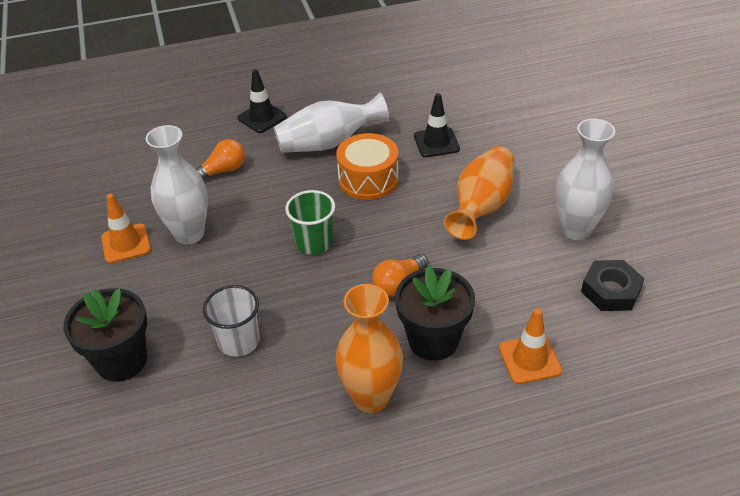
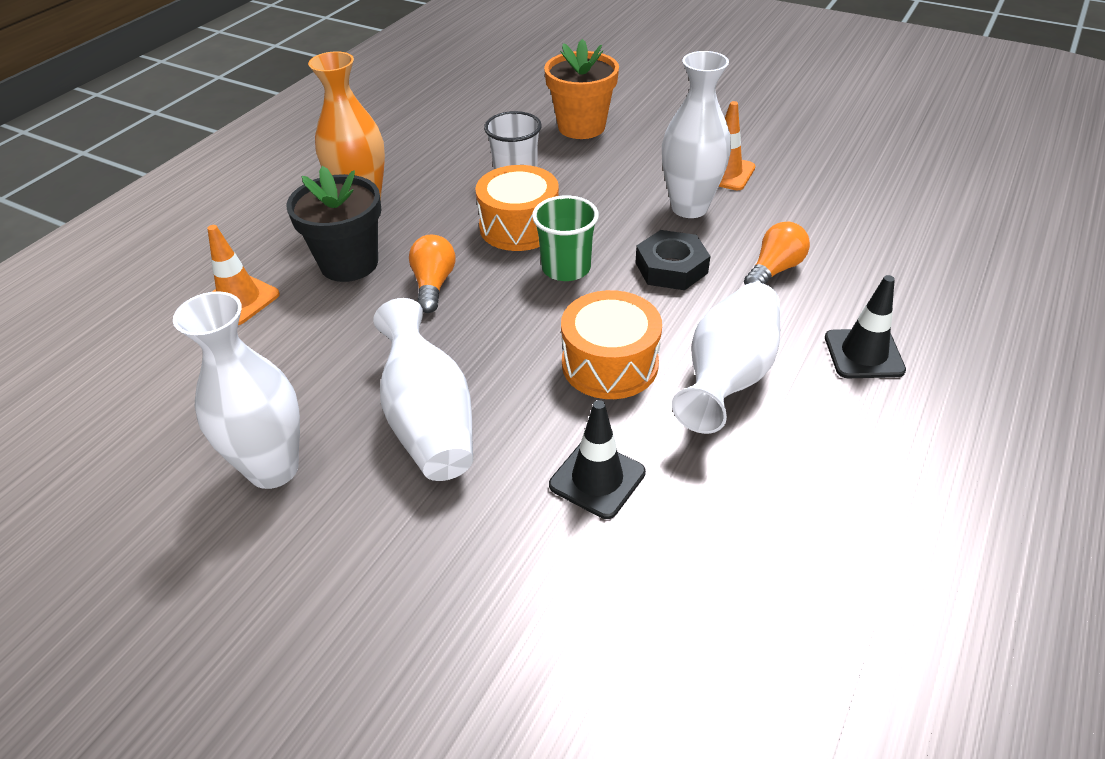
camera: 135 degrees right, 0 degrees up
black flower pot [63,288,147,382] -> orange flower pot [544,39,619,139]
orange light bulb [195,139,245,180] -> orange light bulb turned 150 degrees counterclockwise [744,222,810,285]
orange vase [444,146,515,240] -> white vase [373,298,473,481]
black nut [581,260,645,311] -> black nut moved to [636,230,710,290]
none -> orange drum [475,165,559,251]

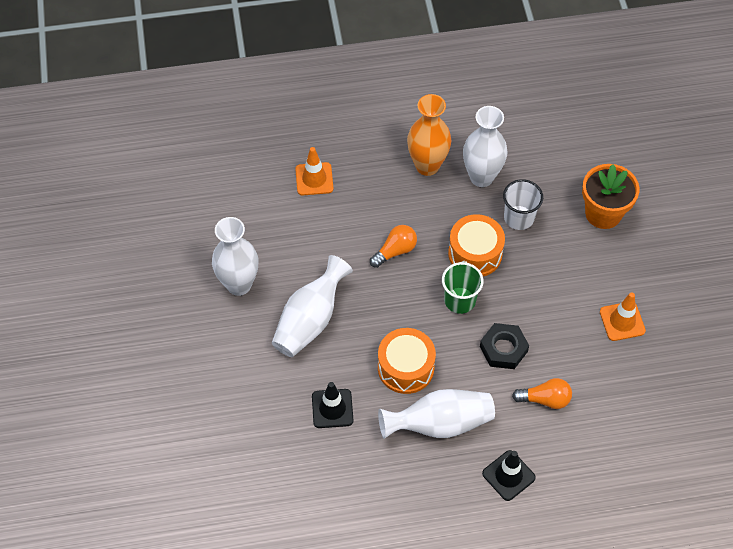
camera: 50 degrees right, 15 degrees up
black flower pot [286,166,381,282] -> none
white vase [662,51,731,218] -> white vase moved to [463,106,507,187]

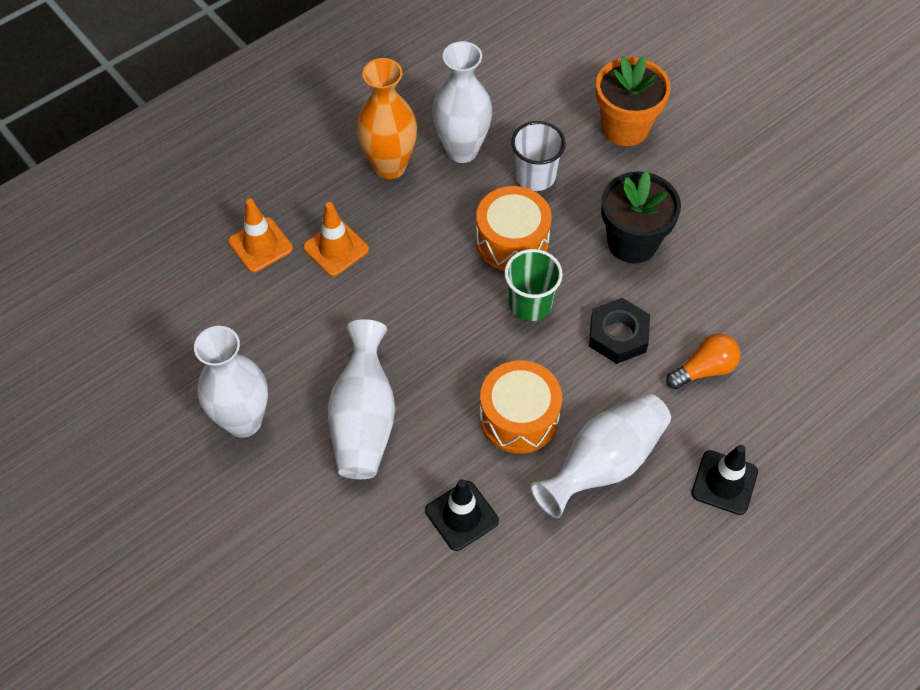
camera: 30 degrees left, 0 degrees up
orange light bulb [370,225,417,268] -> none
orange traffic cone [600,292,646,341] -> orange traffic cone moved to [303,202,369,276]
none -> black flower pot [601,171,681,264]

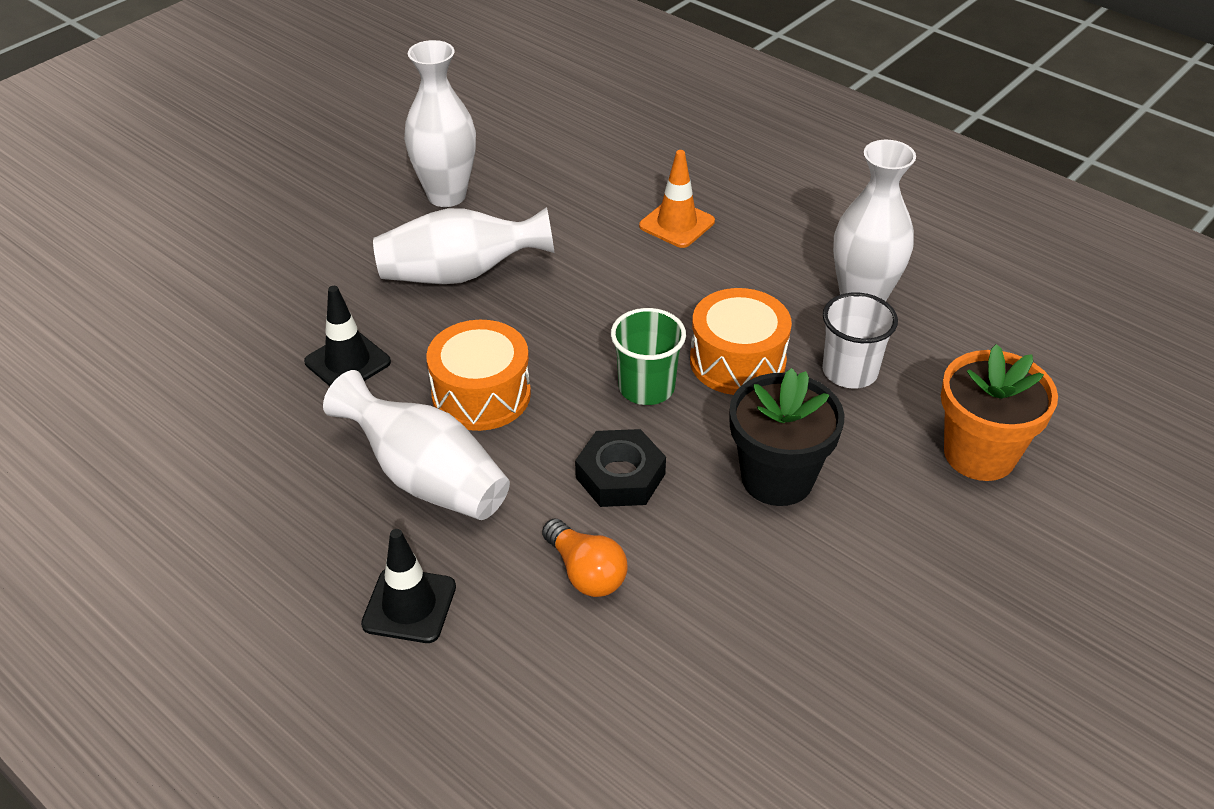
camera: 80 degrees right, 15 degrees down
orange traffic cone [228,198,293,273] -> none
orange vase [356,58,417,179] -> none

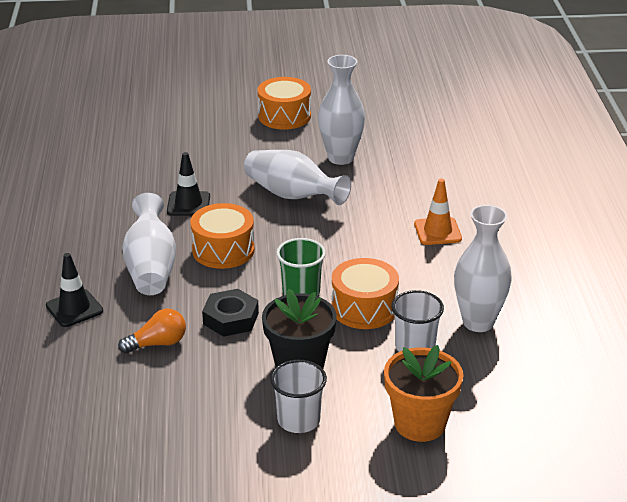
camera: 45 degrees right, 10 degrees down
orange light bulb [542,519,628,597] -> orange light bulb turned 120 degrees counterclockwise [118,308,186,354]
none -> orange drum [258,77,311,130]
none -> white cup [270,360,327,433]

